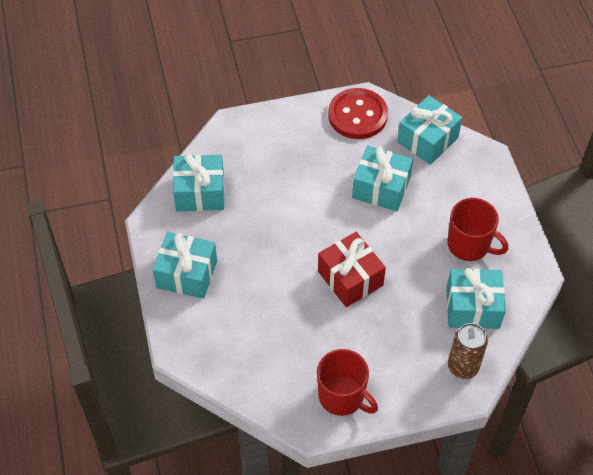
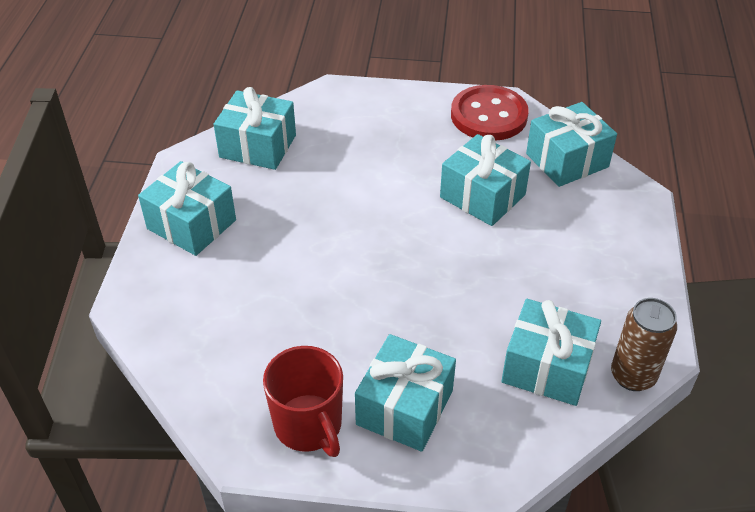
camera: 20 degrees right, 10 degrees down
red gift [318,232,386,307] -> none
red mug [447,198,508,261] -> none
brown can [448,323,488,379] -> brown can moved to [611,298,677,391]
none -> turquoise gift [355,334,456,452]

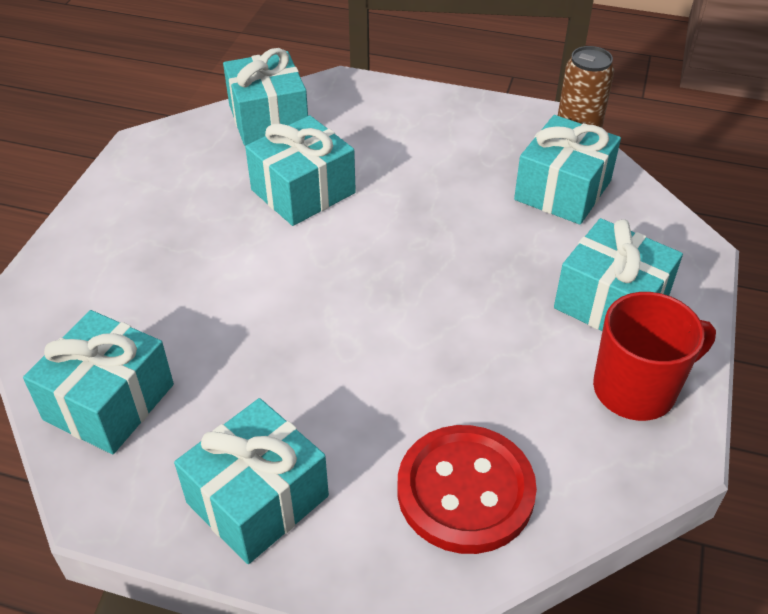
camera: 80 degrees left, 0 degrees up
red button [451,85,529,141] -> red button moved to [397,425,537,554]

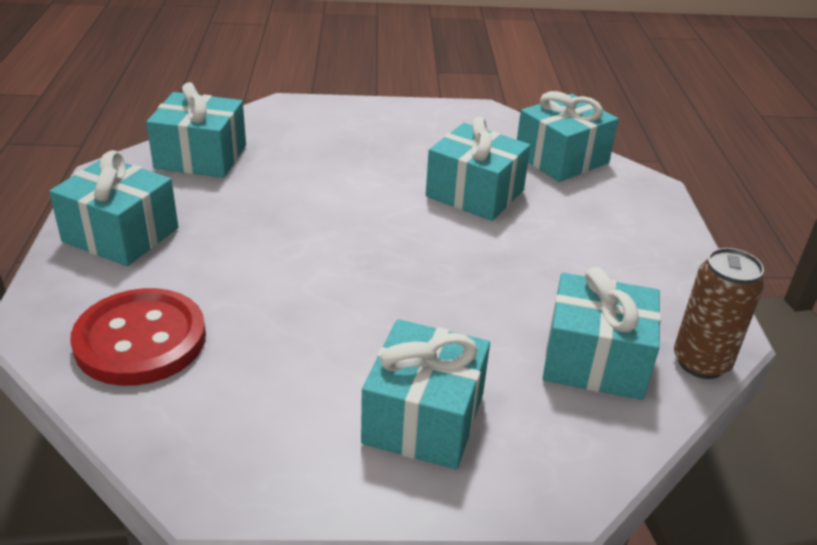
camera: 70 degrees right, 10 degrees down
red mug [593,292,716,421] -> none

